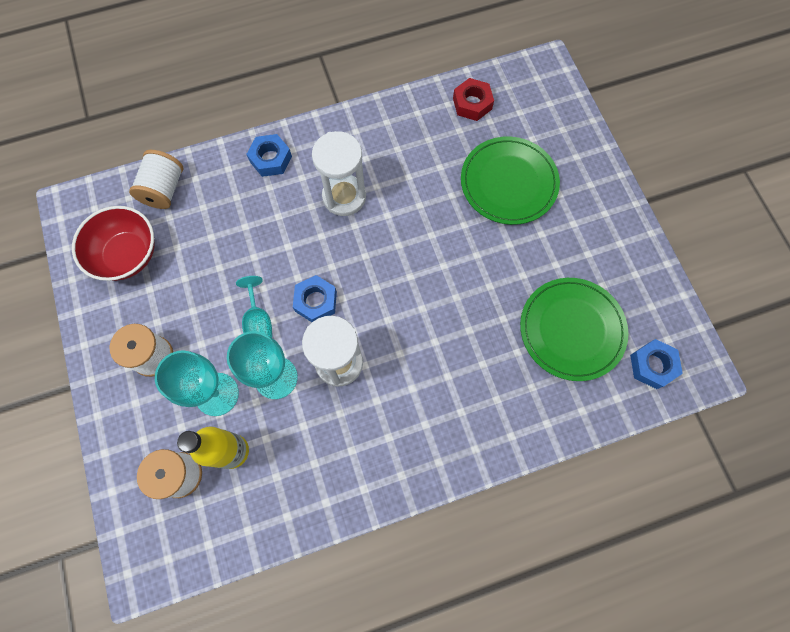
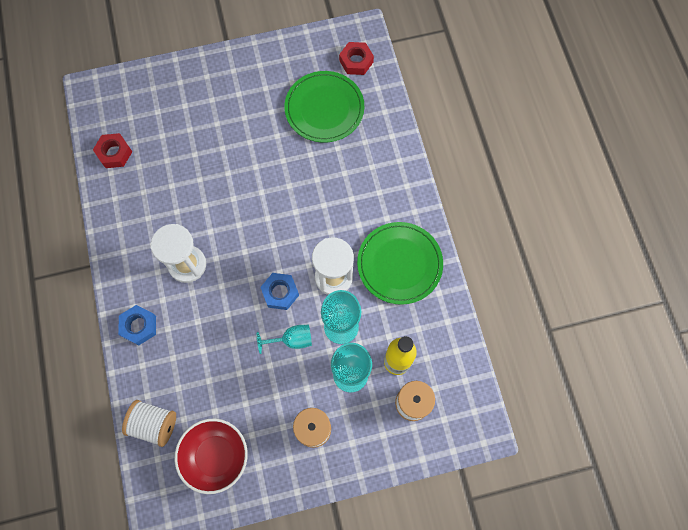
camera: 85 degrees left, 0 degrees up
green plate [461,136,560,225] -> green plate moved to [357,222,443,305]
blue nut [630,339,683,389] -> red nut [339,42,374,75]

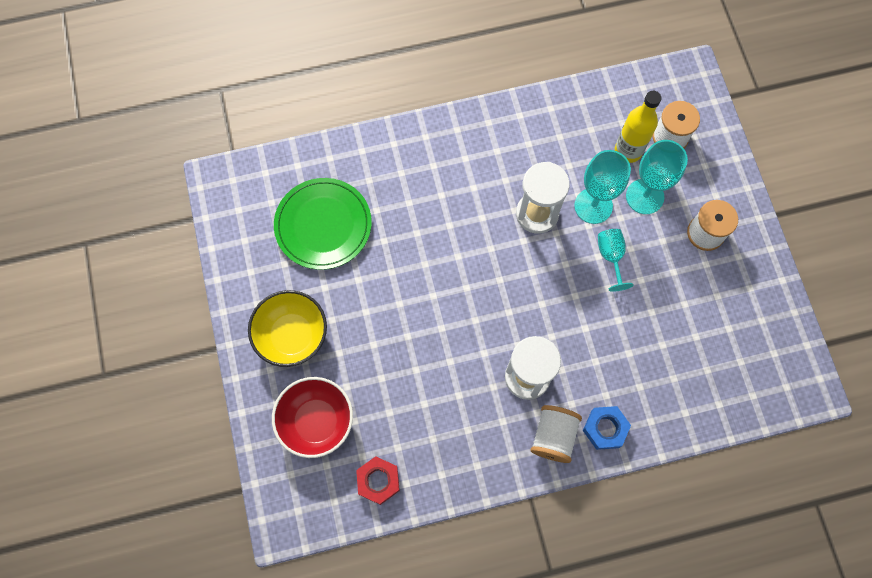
camera: 90 degrees left, 0 degrees up
white spool [122,400,176,447] -> white spool moved to [530,405,582,463]
red bowl [175,418,248,494] -> red bowl moved to [272,377,353,458]
blue nut [260,273,299,310] -> none
red nut [339,42,374,75] -> none
green plate [357,222,443,305] -> none
none -> yellow bowl [248,290,327,367]

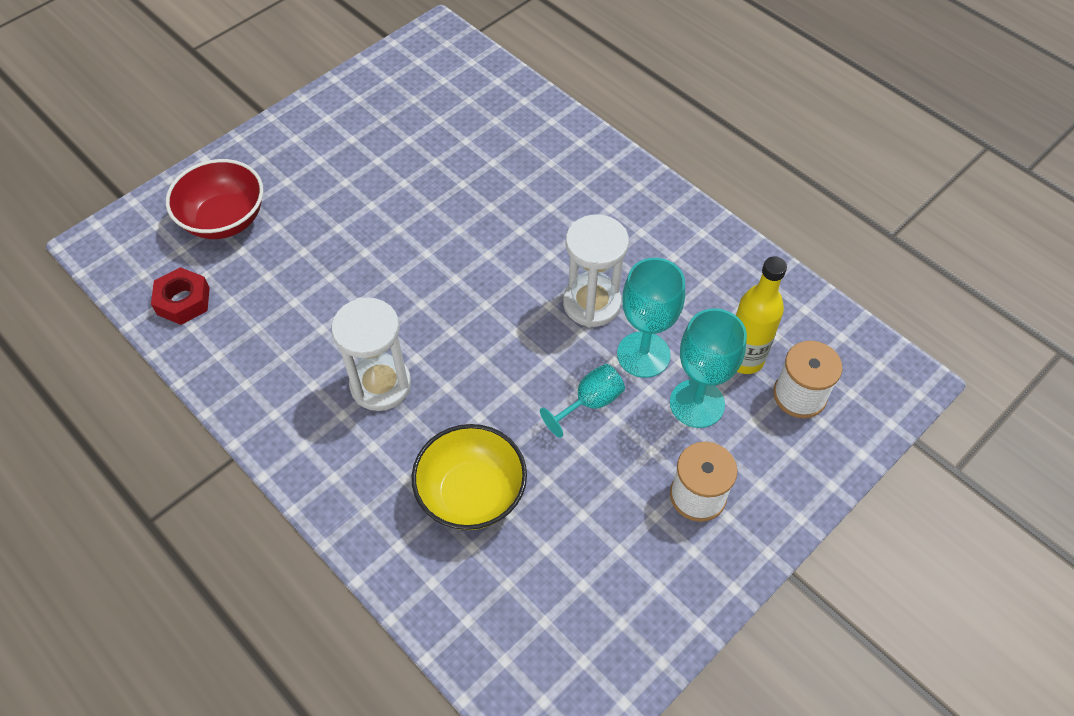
camera: 60 degrees right, 15 degrees down
yellow bowl [248,290,327,367] -> yellow bowl moved to [412,424,527,530]
green plate [274,178,372,270] -> none
white spool [530,405,582,463] -> none
blue nut [583,406,631,450] -> none

